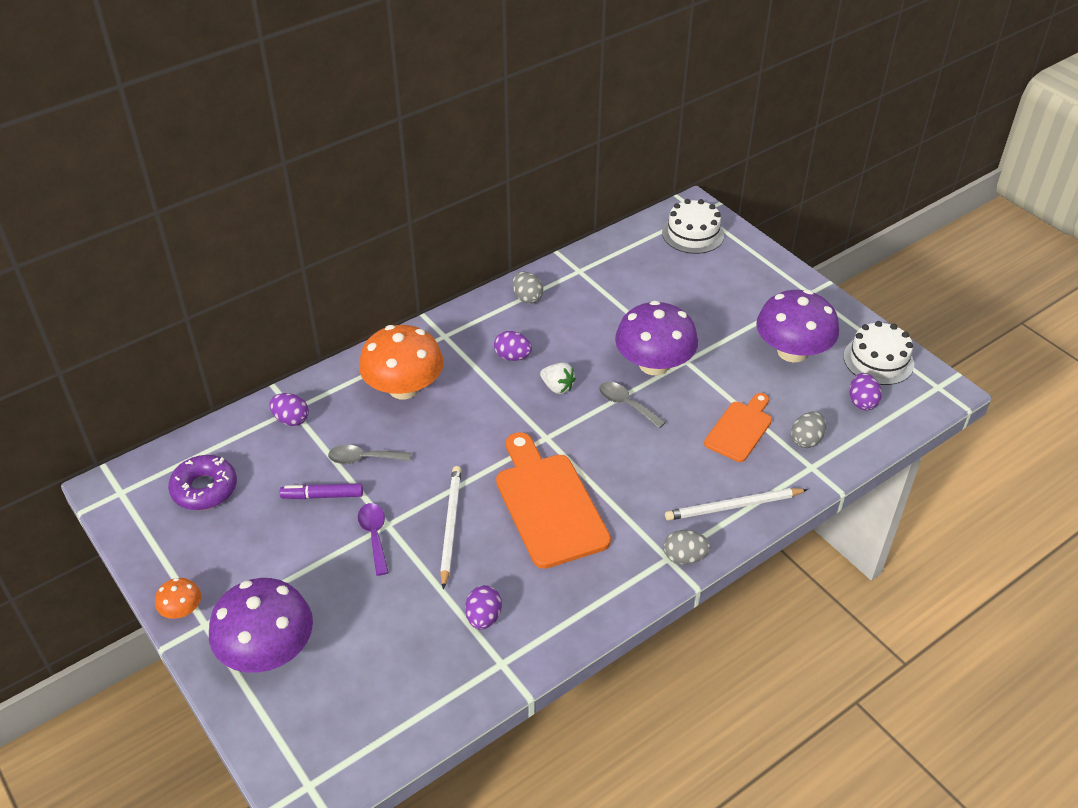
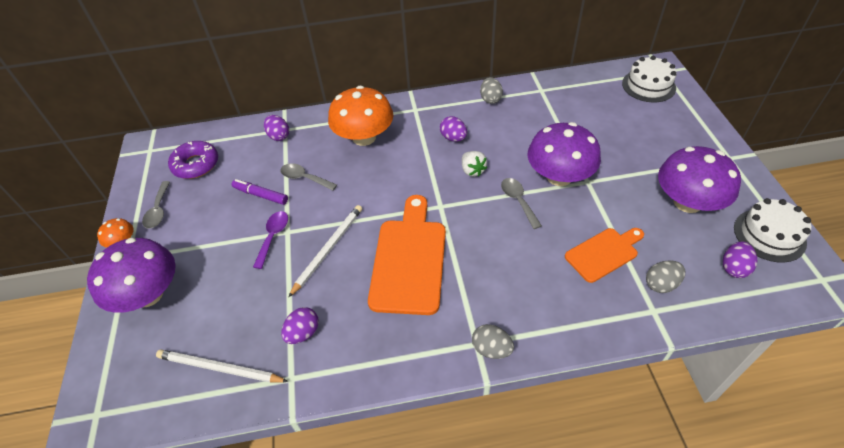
camera: 30 degrees right, 5 degrees up
white pencil [665,488,808,521] -> white pencil moved to [156,349,289,383]
none -> grey spoon [142,181,170,229]

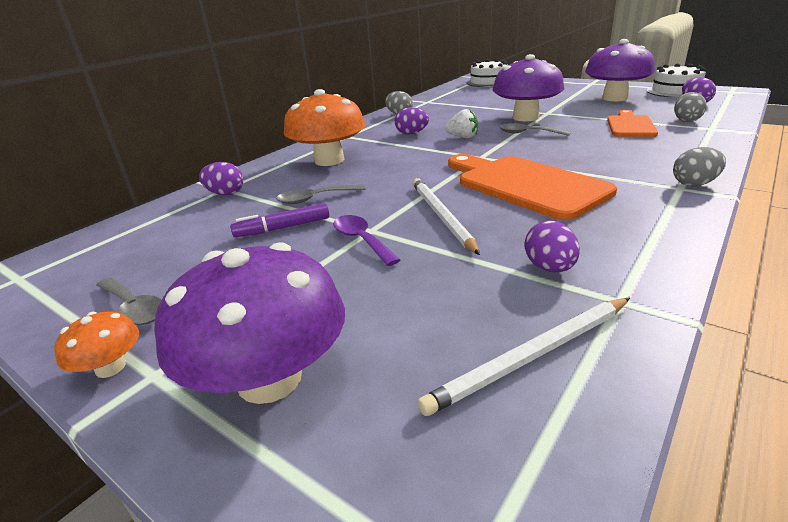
camera: 45 degrees left, 20 degrees down
purple donut [168,141,218,179] -> none

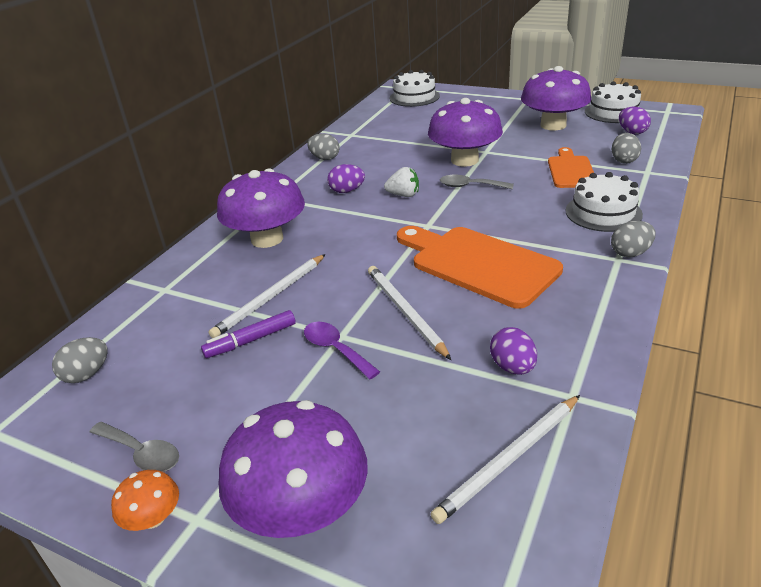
camera: 10 degrees left, 5 degrees up
purple egg [199,162,243,195] -> none
grey spoon [276,184,365,204] -> white pencil [209,254,326,338]
orange mushroom [284,89,365,166] -> purple mushroom [217,168,305,248]
none -> grey egg [52,337,108,383]
none -> white cake [565,172,643,232]

